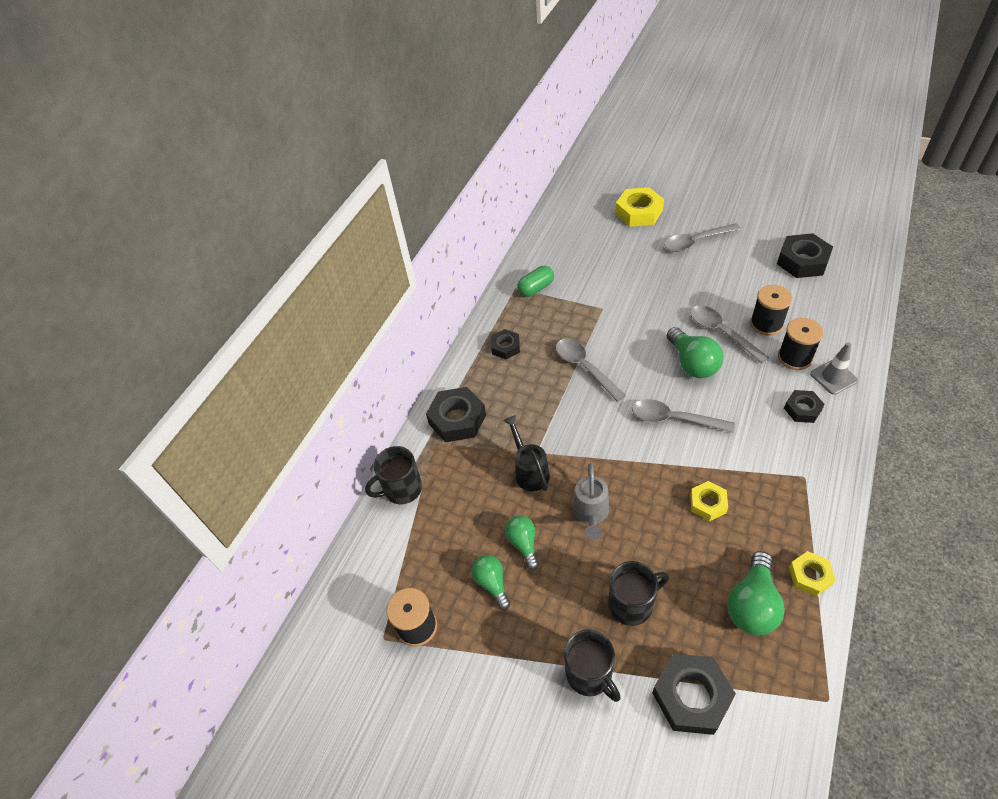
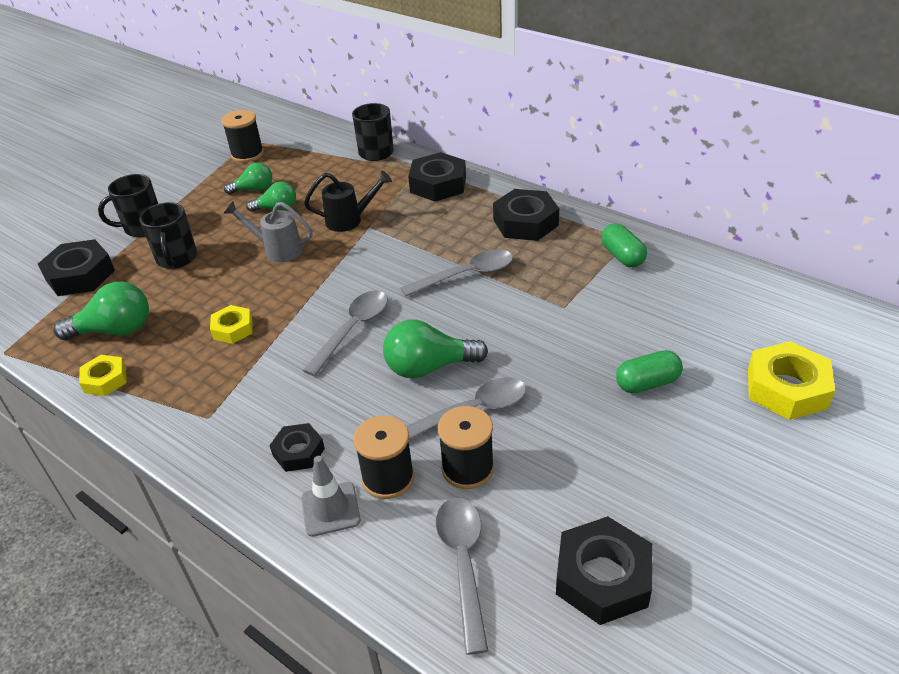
camera: 100 degrees right, 10 degrees down
black nut [491,329,520,359] -> black nut [493,189,559,241], size x1.69
grey spoon [664,223,741,252] -> grey spoon moved to [436,498,488,655]
green light bulb [727,551,785,635] -> green light bulb turned 135 degrees clockwise [53,282,149,340]
none -> green capsule [616,350,683,393]

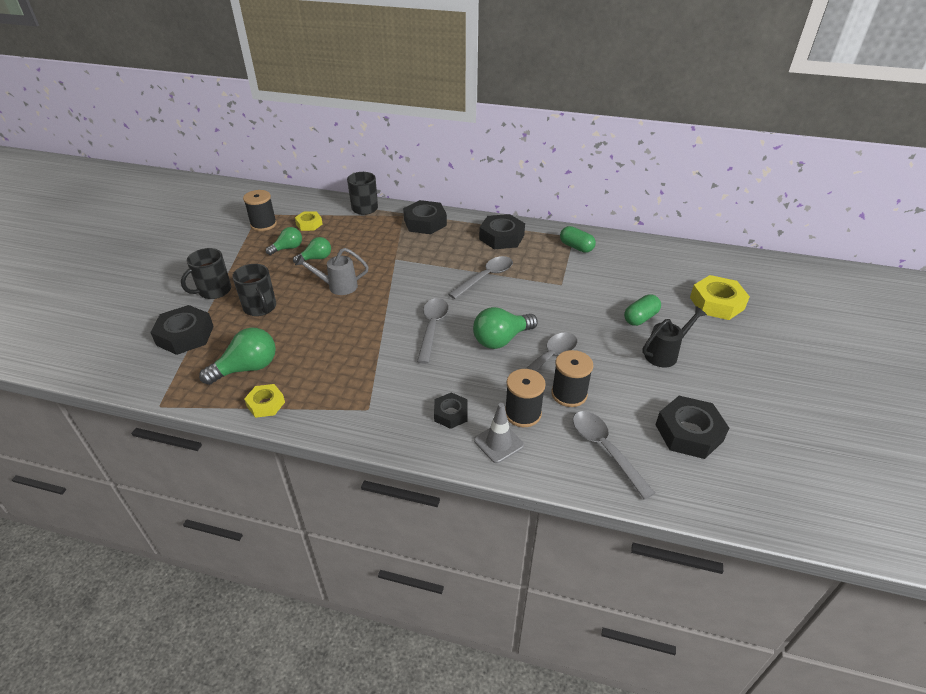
camera: 25 degrees left, 0 degrees up
yellow nut [210,305,253,344] -> yellow nut moved to [295,211,323,231]
black watering can [304,170,392,232] -> black watering can moved to [642,306,707,367]

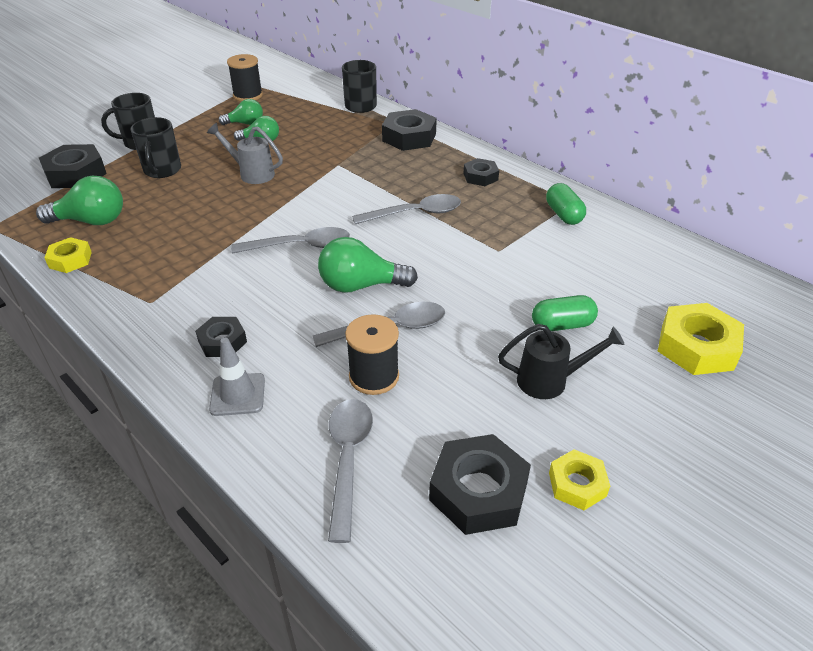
camera: 30 degrees right, 0 degrees up
yellow nut [295,211,323,231] -> yellow nut moved to [549,449,610,510]
grey spoon [417,298,449,364] -> grey spoon turned 45 degrees clockwise [231,227,350,254]
black nut [479,214,525,249] -> black nut [463,158,499,186], size x0.59
black spool [505,369,546,427] -> none

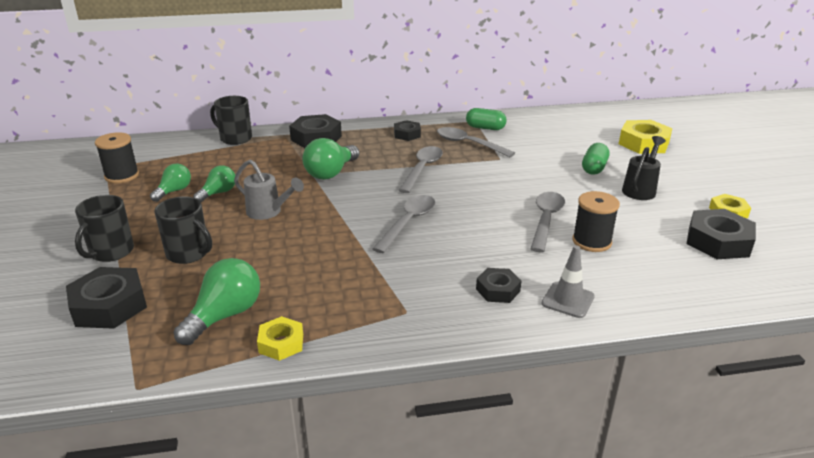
camera: 55 degrees left, 10 degrees down
grey watering can [207,123,283,184] -> grey watering can turned 120 degrees counterclockwise [234,159,304,220]
green light bulb [318,237,418,293] -> green light bulb moved to [303,138,359,180]
grey spoon [328,399,373,543] -> grey spoon moved to [437,127,515,157]

